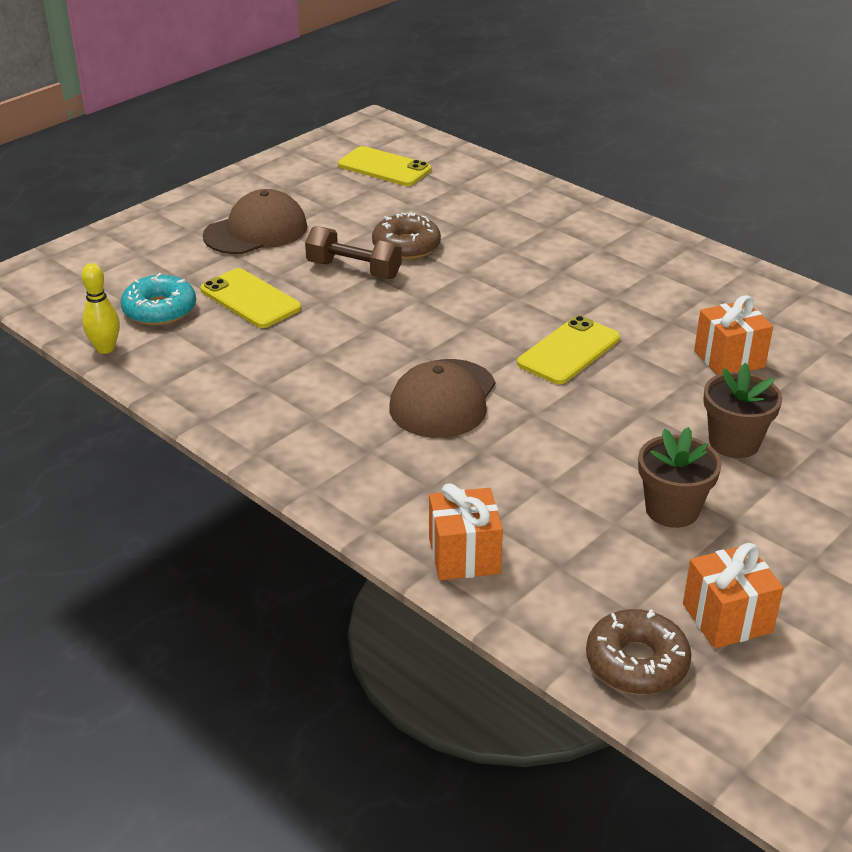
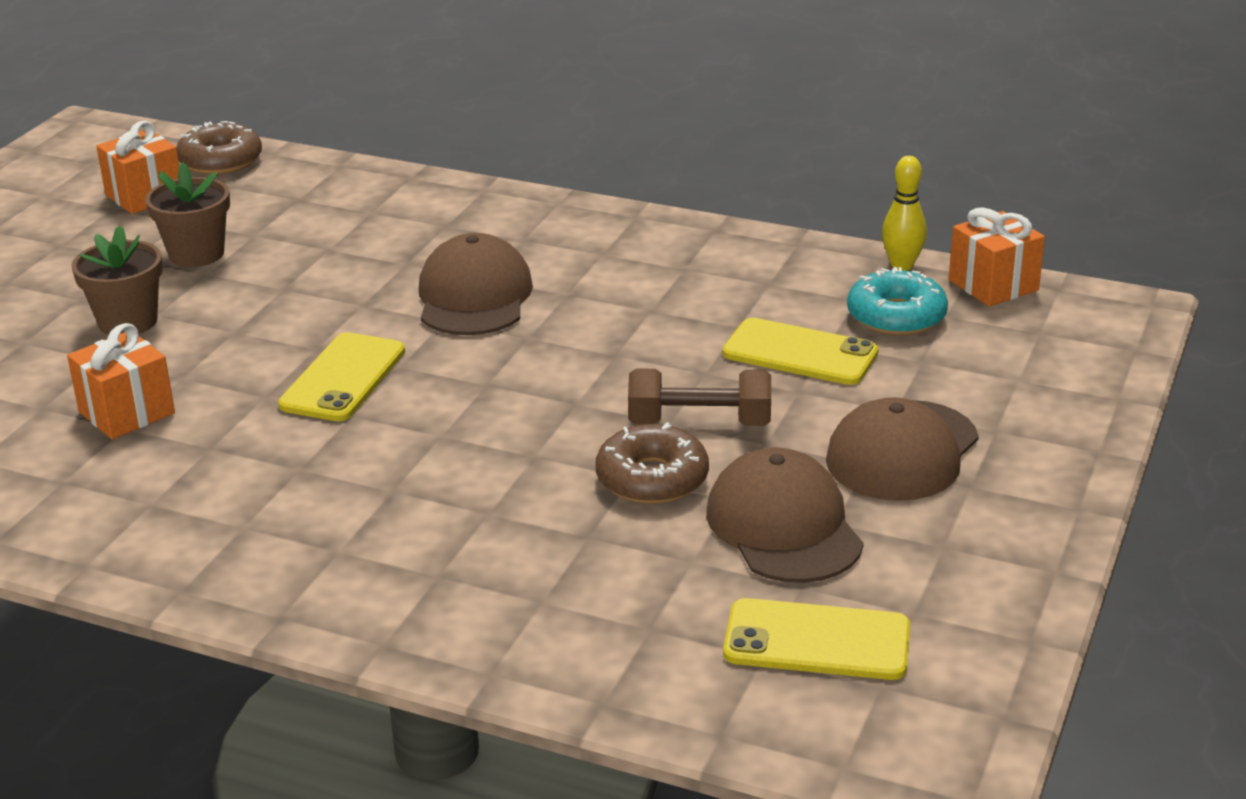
camera: 160 degrees right, 5 degrees down
orange gift [429,483,503,580] -> orange gift moved to [949,208,1045,307]
none -> brown cap [706,447,864,583]

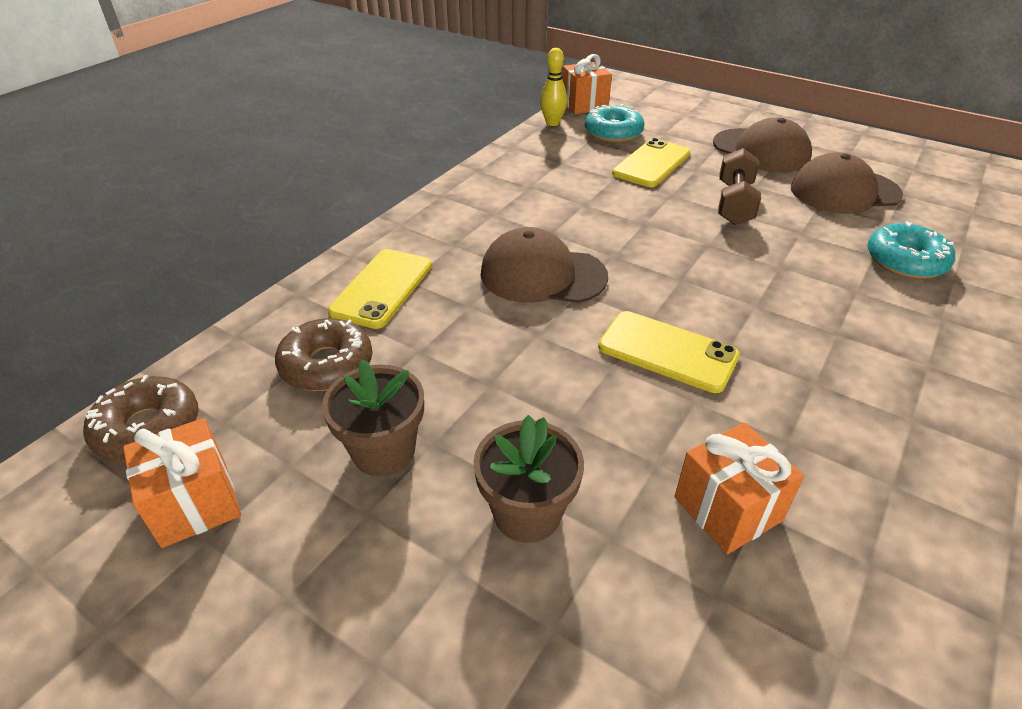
camera: 80 degrees left, 10 degrees up
brown donut [596,422,709,504] -> brown donut moved to [275,318,372,391]
yellow phone [723,598,910,680] -> yellow phone moved to [328,249,432,329]
none -> turquoise donut [867,221,955,279]

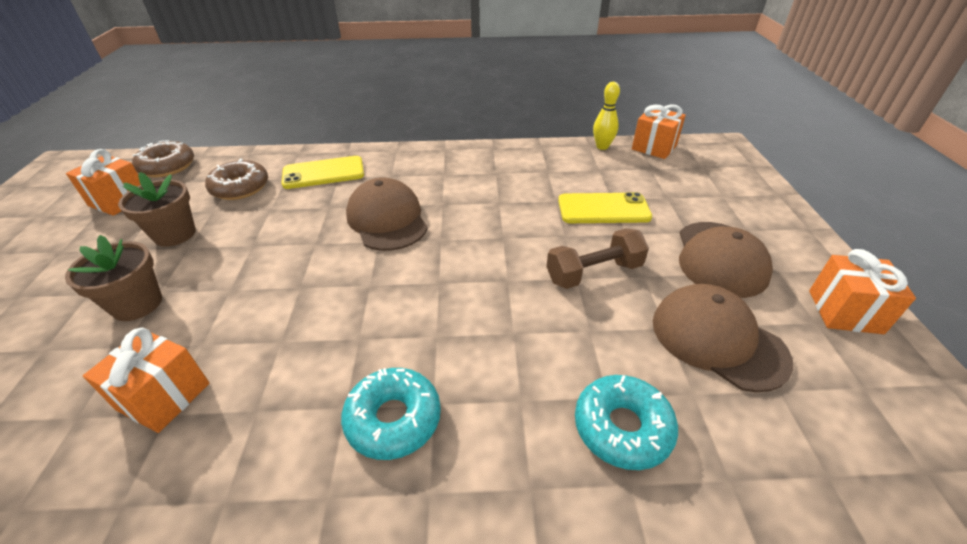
camera: 55 degrees right, 0 degrees up
turquoise donut [585,104,645,142] -> turquoise donut moved to [341,368,441,460]
yellow phone [598,311,740,393] -> none
none -> orange gift [809,249,916,334]

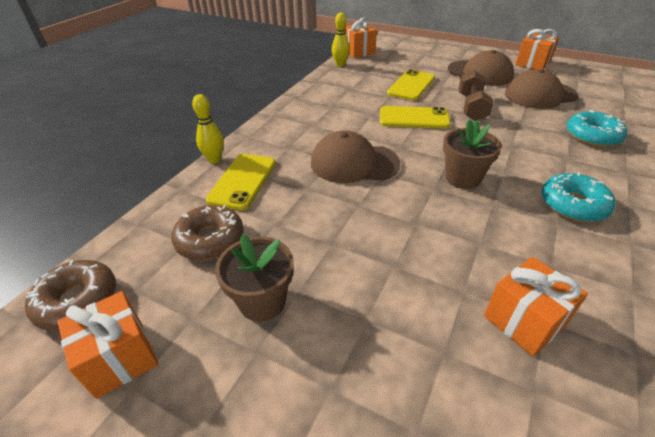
camera: 60 degrees left, 0 degrees up
brown flower pot [65,235,162,321] -> brown flower pot moved to [443,119,502,189]
none -> yellow bowling pin [192,94,224,163]
none -> yellow phone [380,106,451,129]

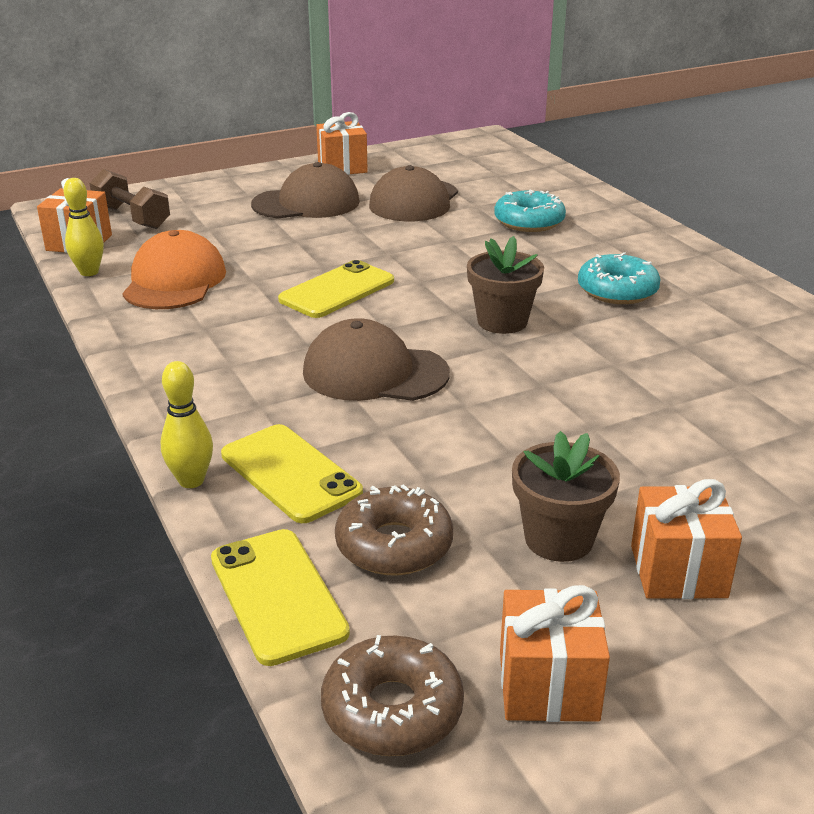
camera: 55 degrees left, 10 degrees down
brown cap [311,130,401,183] -> brown cap turned 60 degrees clockwise [303,318,450,401]
yellow phone [387,69,435,101] -> yellow phone moved to [211,529,350,666]
brown dumbbell [458,70,493,121] -> brown dumbbell moved to [89,169,170,229]
orange gift [484,257,588,356] -> orange gift moved to [631,479,742,599]
none -> orange cap [122,230,226,309]

